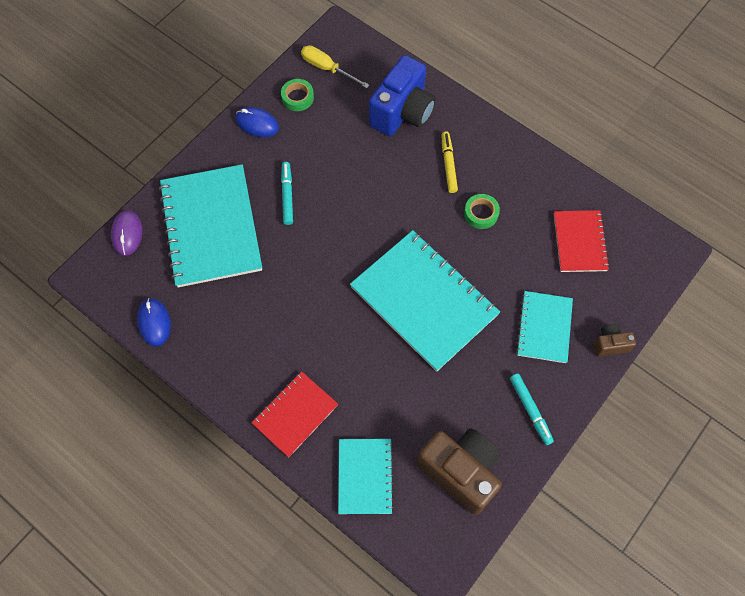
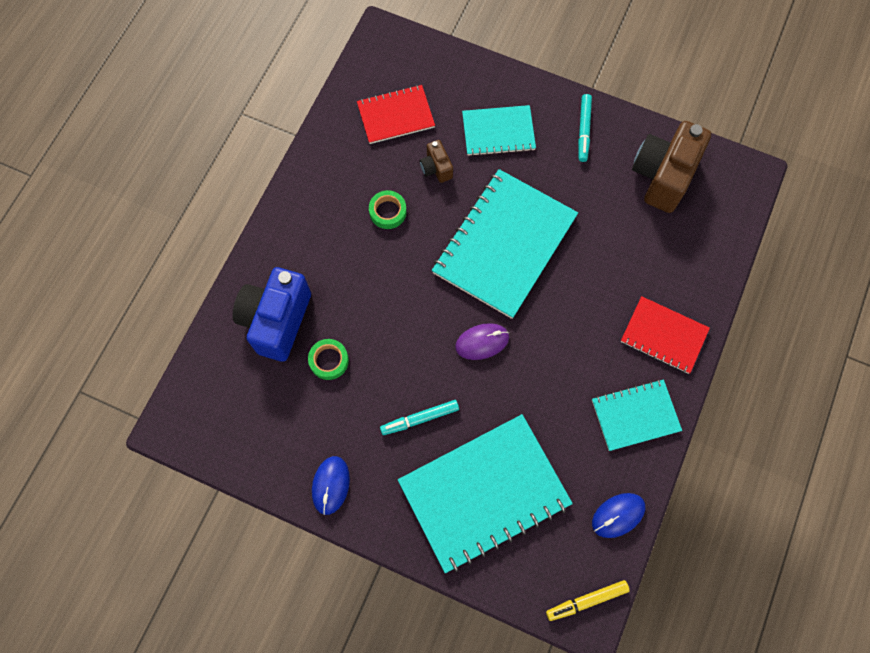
camera: 105 degrees left, 5 degrees up
purple mouse [111,210,143,256] -> purple mouse moved to [455,323,509,360]
green tape [281,79,314,111] -> green tape moved to [308,339,349,380]
yellow screwdriver [301,45,369,88] -> none
turquoise notebook [338,439,394,514] -> turquoise notebook moved to [592,379,682,451]
blue camera [369,55,436,136] -> blue camera turned 90 degrees counterclockwise [232,267,311,362]
yellow marker [441,132,458,193] -> yellow marker moved to [546,580,630,621]
turquoise marker [510,374,554,445] -> turquoise marker turned 135 degrees clockwise [578,94,592,162]
brown camera [594,324,636,356] -> brown camera moved to [420,140,453,183]

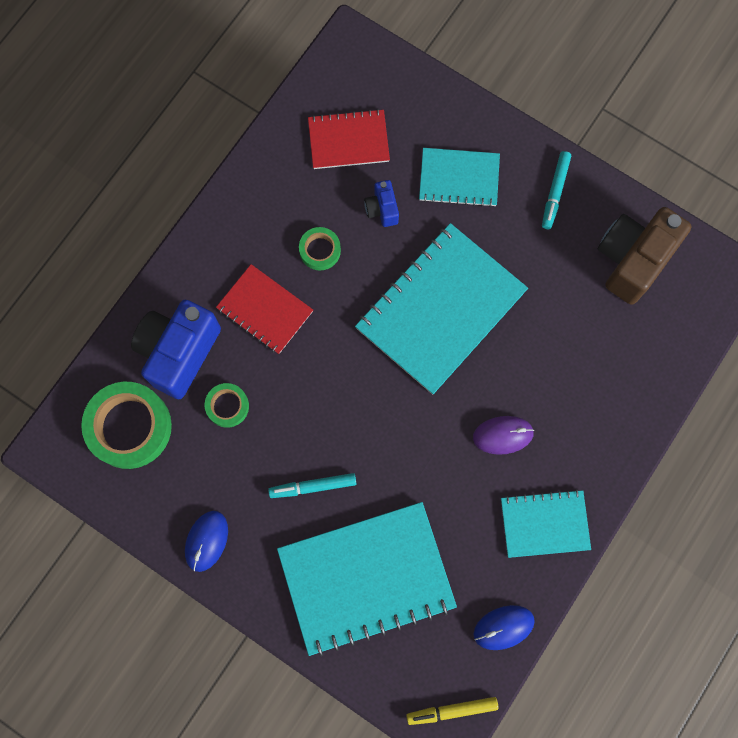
camera: 10 degrees right, 5 degrees up
brown camera [420,140,453,183] -> blue camera [364,180,399,227]
purple mouse [455,323,509,360] -> purple mouse moved to [473,416,534,455]
red notebook [621,296,710,374] -> red notebook moved to [216,264,313,354]
none -> green tape [81,382,172,469]

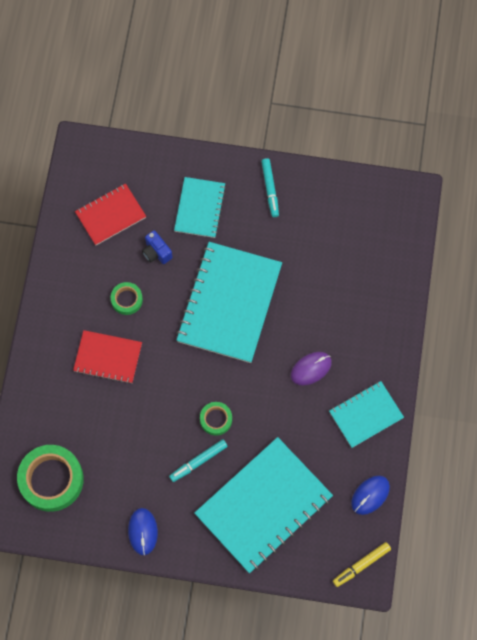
camera: 25 degrees left, 5 degrees down
blue camera [131,300,221,399] -> none
green tape [205,383,249,428] -> green tape moved to [200,402,232,436]
turquoise notebook [419,148,500,207] -> turquoise notebook turned 60 degrees counterclockwise [174,177,226,238]
brown camera [598,207,691,305] -> none

